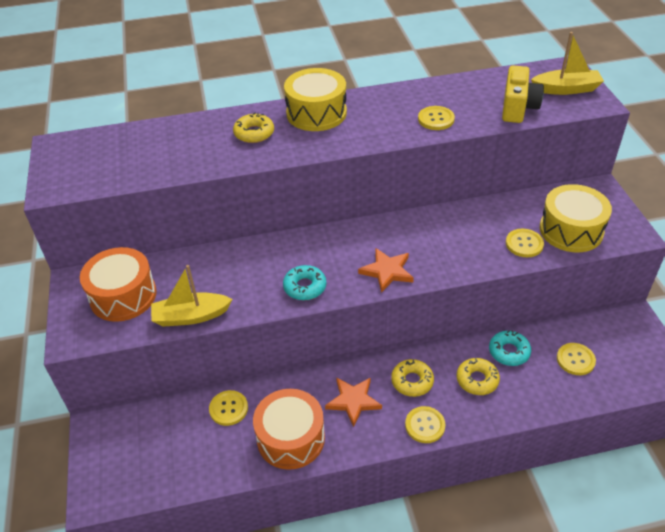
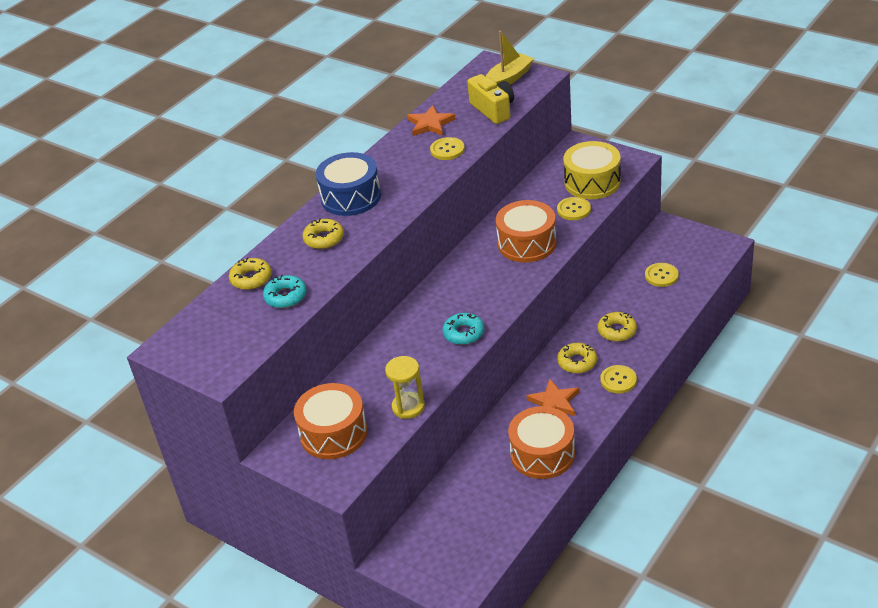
camera: 40 degrees left, 5 degrees down
yellow boat [151,265,233,327] -> yellow hourglass [385,356,425,419]
yellow button [209,390,248,426] -> none
yellow drum [284,68,347,131] -> blue drum [316,152,381,216]
orange star [358,248,414,293] -> orange star moved to [407,105,456,136]
turquoise donut [489,330,531,366] -> turquoise donut moved to [263,275,307,308]
none -> yellow donut [229,257,272,290]
none -> orange drum [496,200,557,263]

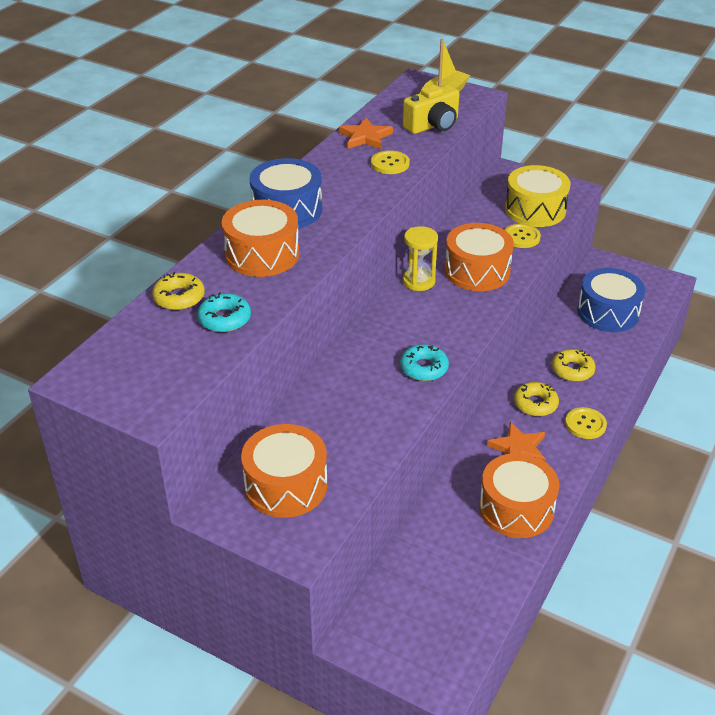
camera: 10 degrees left, 0 degrees up
yellow donut [302,218,344,249] -> orange drum [222,200,299,277]
yellow hourglass [385,356,425,419] -> yellow hourglass moved to [403,226,438,291]
yellow camera [467,74,514,124] -> yellow camera turned 90 degrees clockwise [403,84,460,134]
yellow button [645,263,679,287] -> blue drum [578,268,645,332]

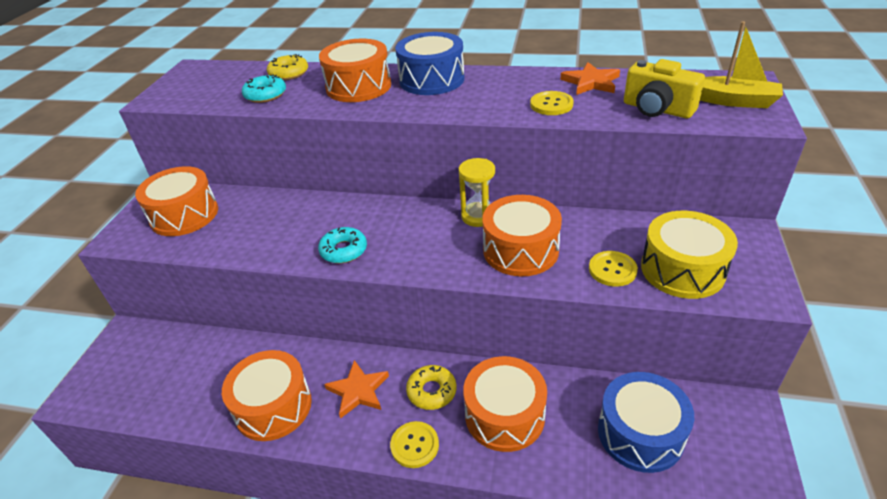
camera: 75 degrees right, 0 degrees up
yellow donut [552,349,596,382] -> orange drum [463,356,547,452]

